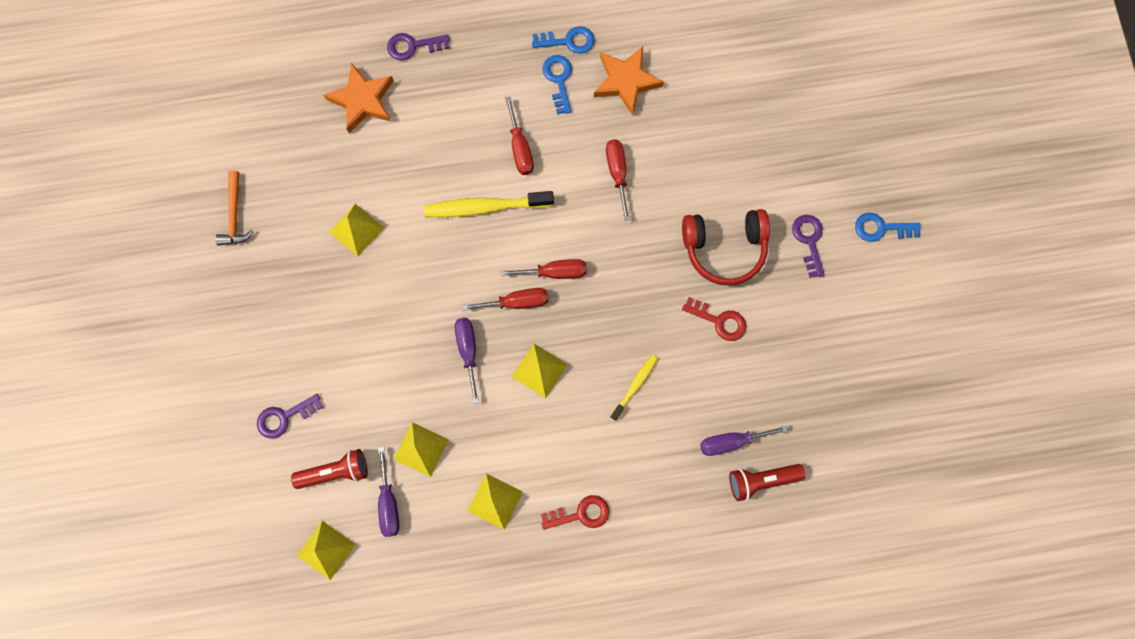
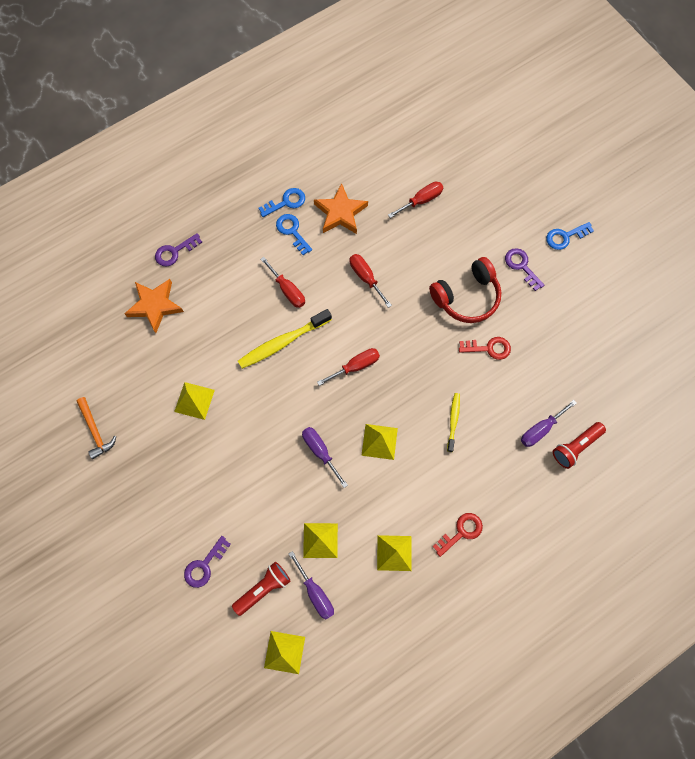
camera: 25 degrees left, 5 degrees down
red screwdriver [462,288,549,311] -> red screwdriver moved to [388,182,443,218]

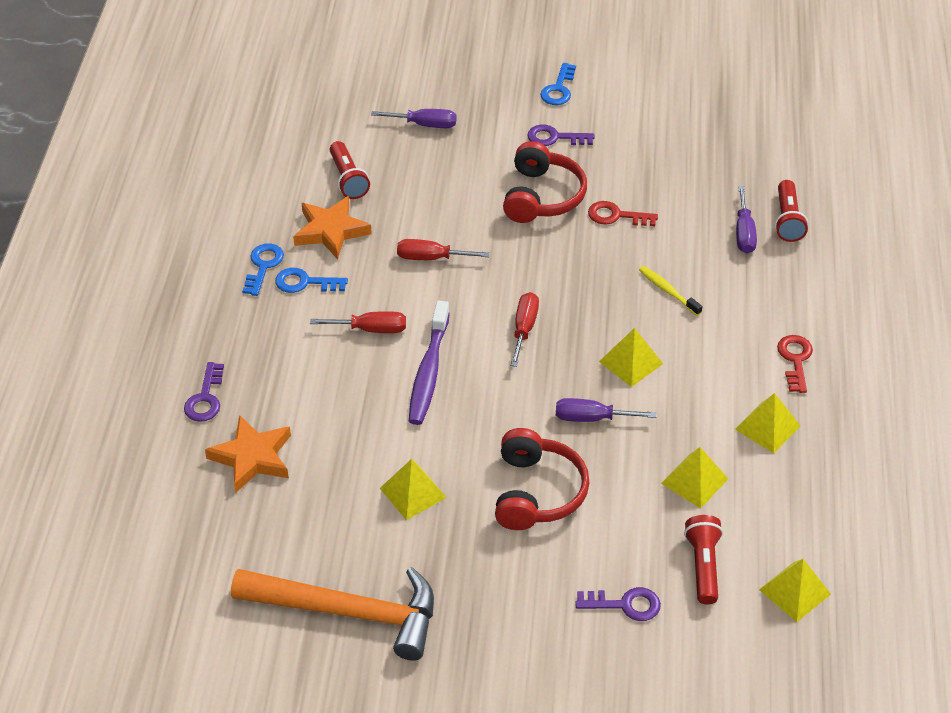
camera: 50 degrees left, 25 degrees down
orange hammer [76,397,116,459] -> orange hammer [231,567,434,661], size x2.06
purple key [184,536,231,588] -> purple key turned 75 degrees counterclockwise [575,587,661,621]
yellow toothbrush [238,309,332,369] -> purple toothbrush [409,301,450,425]
purple screwdriver [289,551,334,619] -> purple screwdriver moved to [371,109,457,128]
red screwdriver [388,182,443,218] -> none
red key [459,337,511,360] -> red key turned 120 degrees counterclockwise [588,201,658,226]
none -> red flashlight [330,141,370,199]
none -> red headphones [495,428,590,530]

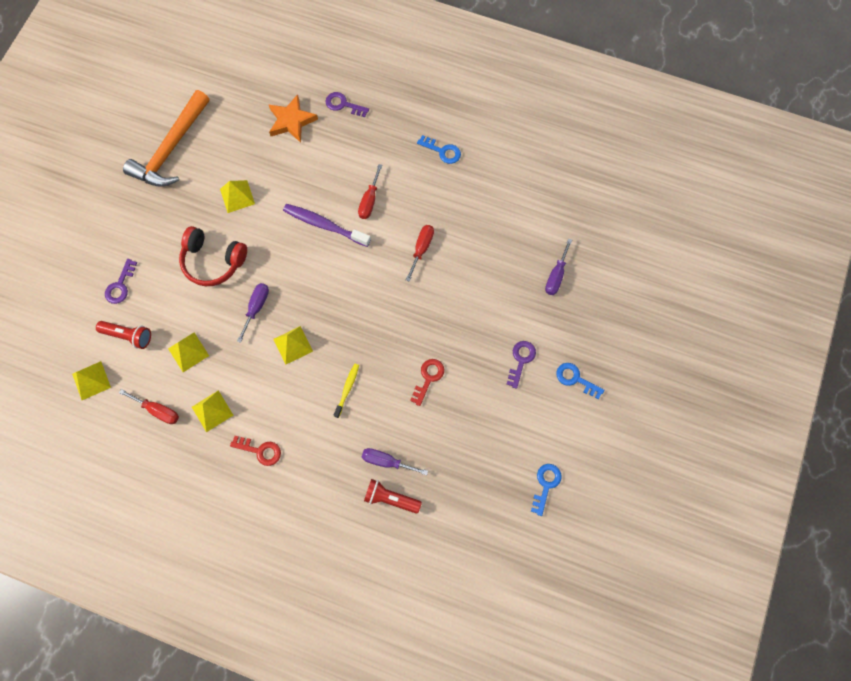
camera: 105 degrees right, 25 degrees up
blue key [275,268,348,293] -> blue key moved to [531,464,562,516]
orange star [293,196,372,260] -> none
red flashlight [330,141,370,199] -> none
red headphones [503,141,587,223] -> none
red screwdriver [510,292,539,367] -> red screwdriver moved to [119,389,179,424]
yellow toothbrush [639,266,702,316] -> yellow toothbrush turned 45 degrees counterclockwise [333,364,359,418]

